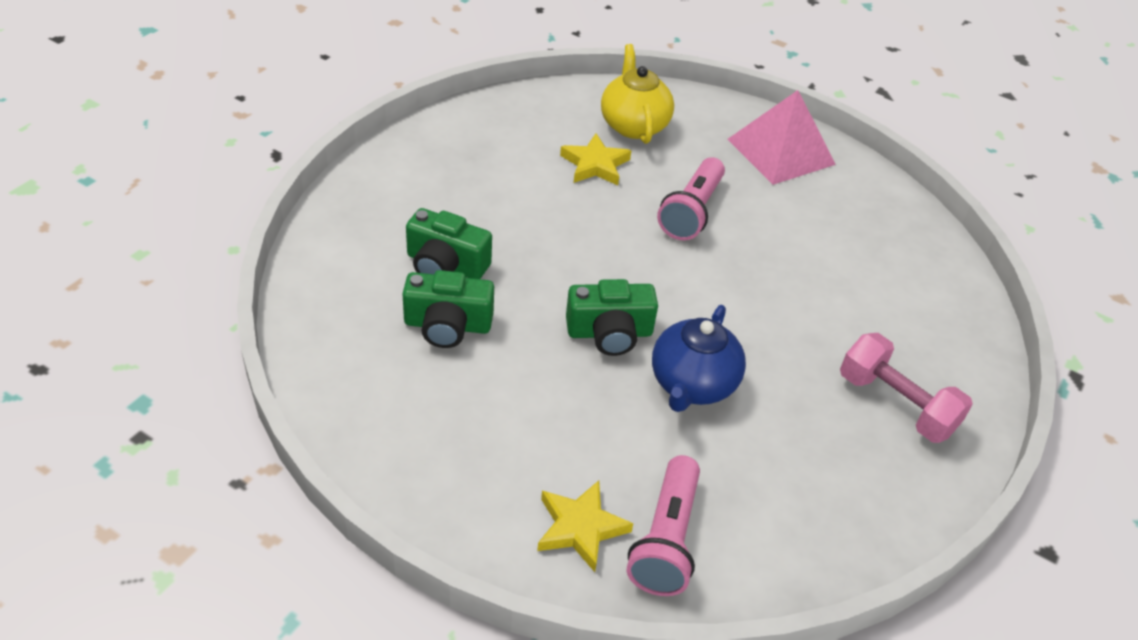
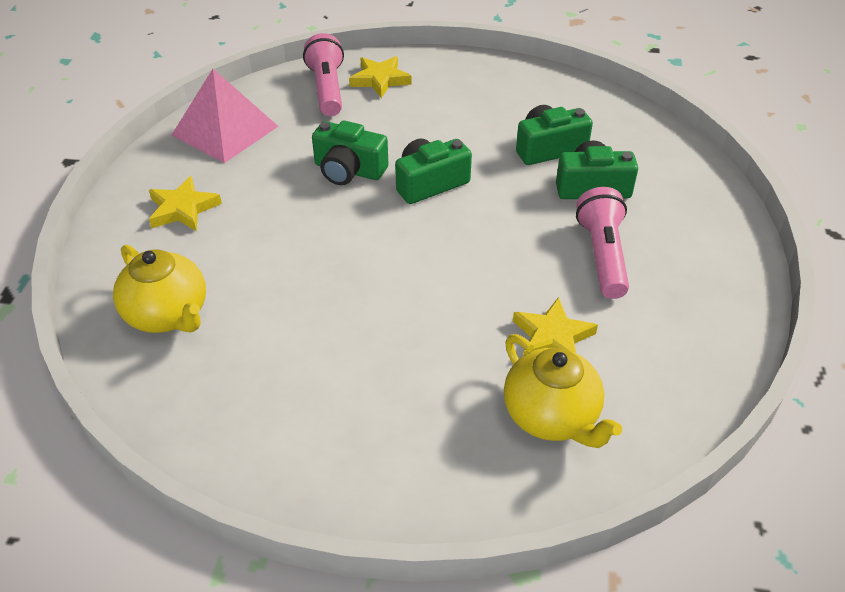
camera: 160 degrees right, 0 degrees up
blue teapot [652,305,746,412] -> green camera [312,120,388,185]
pink flashlight [657,157,725,240] -> pink flashlight moved to [576,187,629,299]
pink pyramid [727,90,836,185] -> pink pyramid moved to [172,69,278,163]
pink dumbbell [840,333,973,443] -> yellow star [149,176,222,231]
none -> yellow teapot [113,245,206,333]

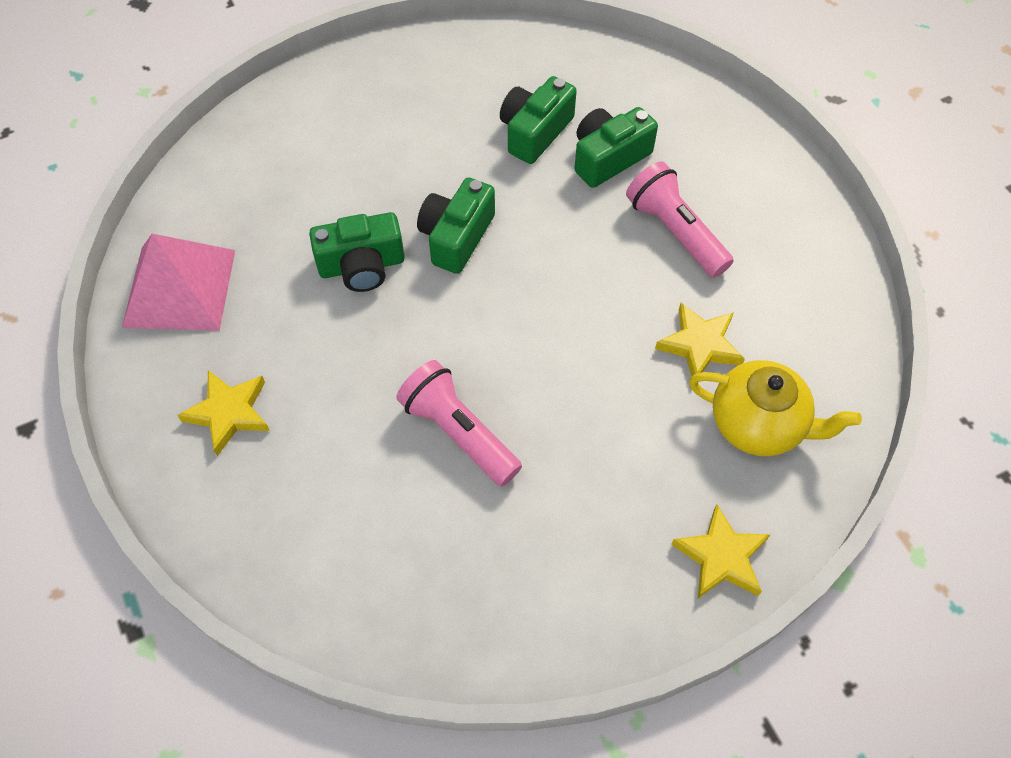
camera: 35 degrees left, 15 degrees up
yellow teapot [113,245,206,333] -> none
pink flashlight [303,33,344,116] -> pink flashlight moved to [396,360,522,486]
yellow star [349,56,412,98] -> yellow star moved to [671,504,771,598]

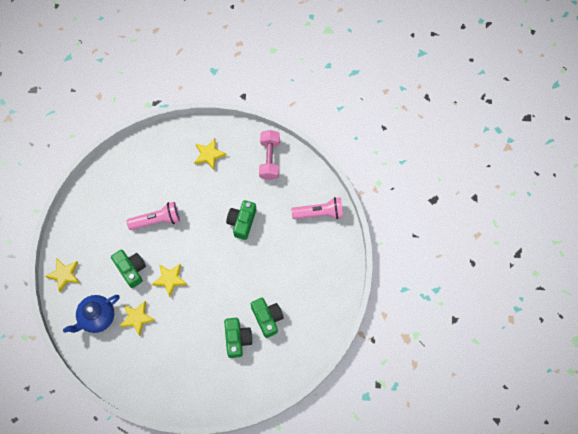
camera: 120 degrees right, 10 degrees up
pink pyramid [122,234,235,331] -> pink dumbbell [259,130,280,180]
green camera [417,178,495,274] -> green camera moved to [111,250,146,288]
pink flashlight [626,161,734,278] -> pink flashlight moved to [291,197,343,219]
yellow teapot [689,360,862,456] -> blue teapot [63,295,120,333]
none -> yellow star [152,264,187,297]

